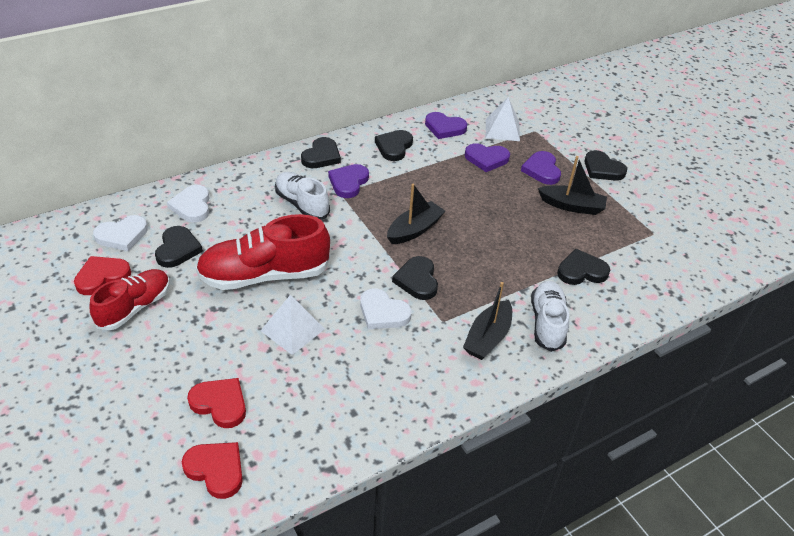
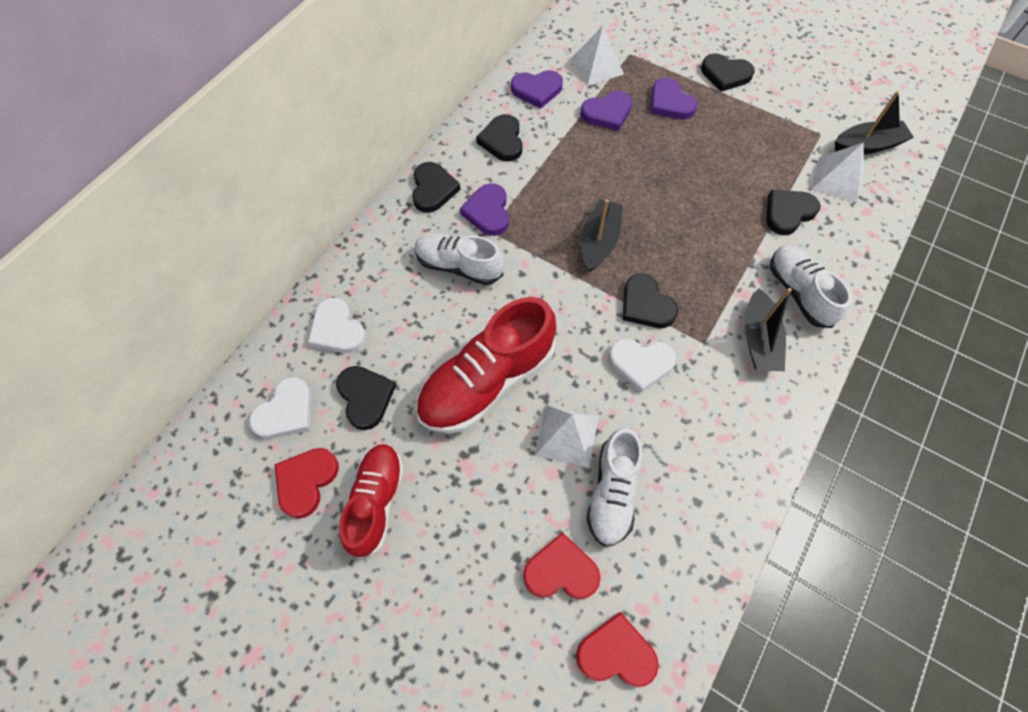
camera: 25 degrees left, 20 degrees up
black boat [538,156,607,215] -> black boat moved to [835,91,914,154]
none -> white shoe [586,428,643,547]
none -> white pyramid [811,142,864,203]

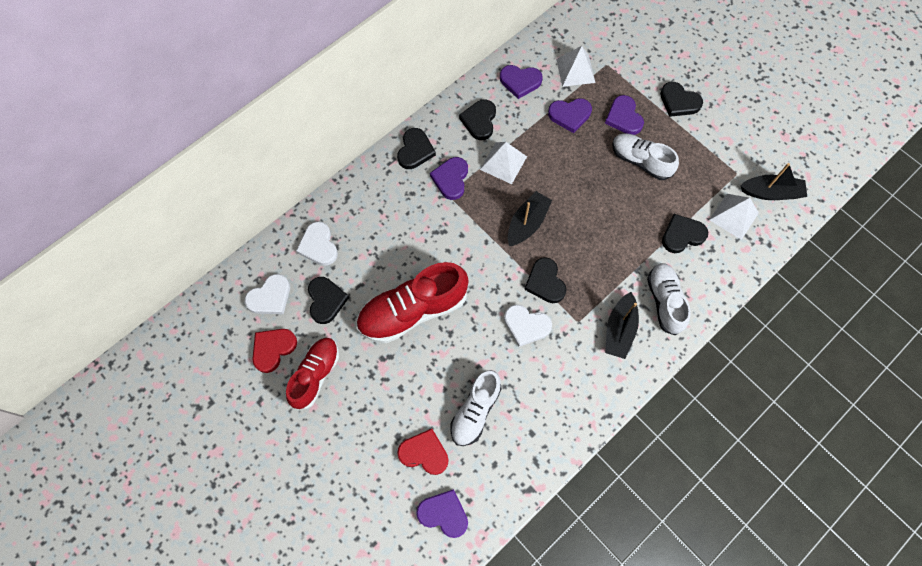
camera: 15 degrees right, 5 degrees up
white shoe [415,233,504,285] -> white shoe moved to [612,133,679,180]
white pyramid [535,405,599,468] -> white pyramid moved to [480,142,527,184]
red heart [576,612,659,687] -> purple heart [416,489,468,538]

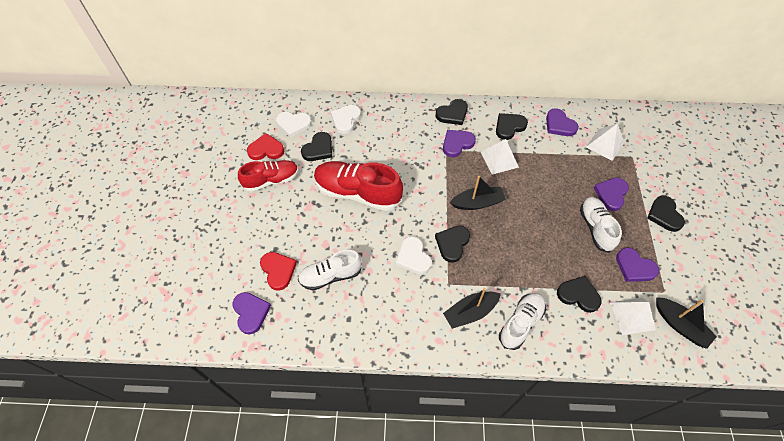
camera: 45 degrees right, 10 degrees down
purple heart [548,98,592,133] -> purple heart moved to [616,248,659,282]

